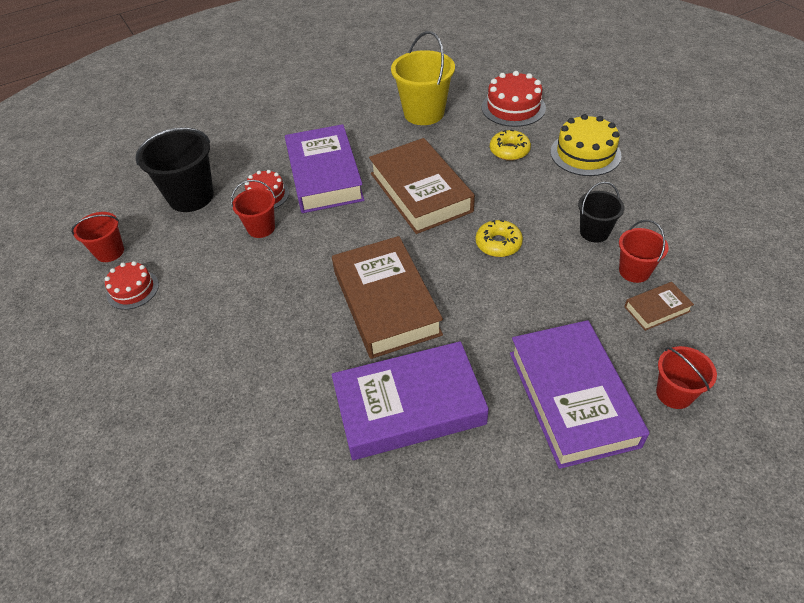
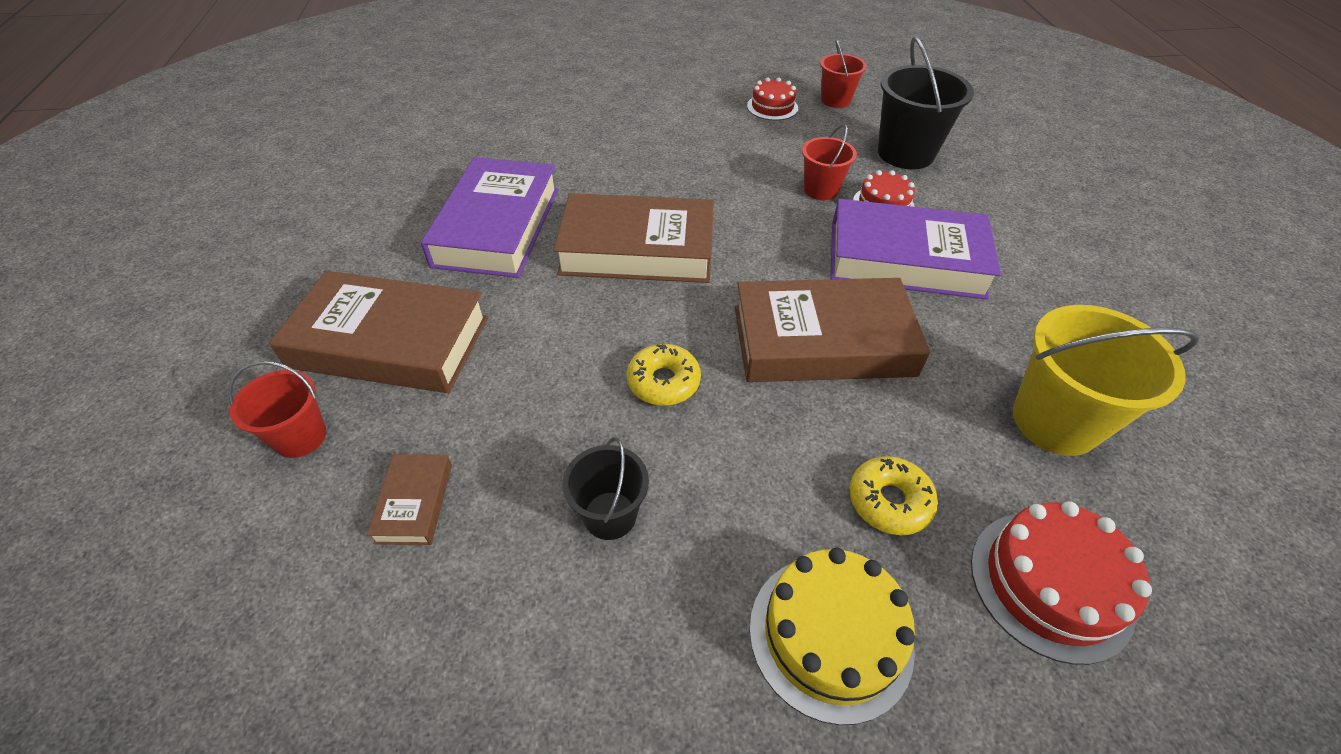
camera: 110 degrees right, 0 degrees up
purple book [510,320,650,469] -> brown book [269,271,488,393]
red bucket [619,220,669,283] -> none

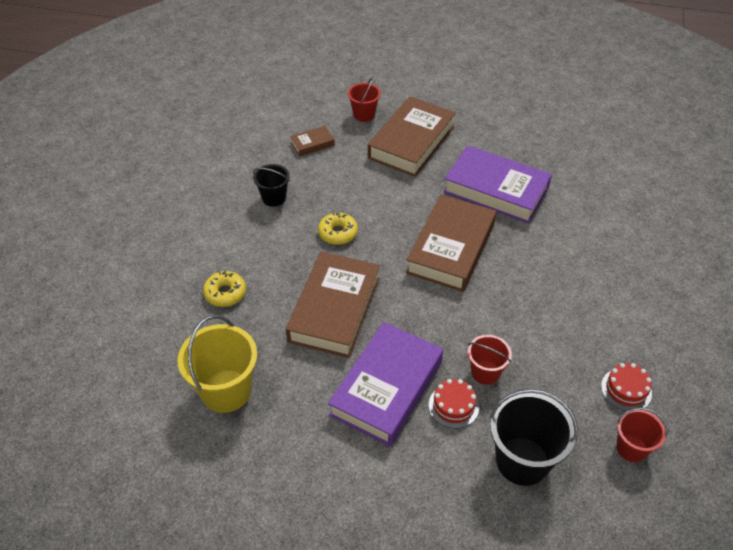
camera: 110 degrees right, 0 degrees up
brown book [367,454,452,545] -> brown book turned 45 degrees counterclockwise [290,126,335,157]
yellow cake [750,548,915,725] -> none
red cake [971,501,1152,665] -> none

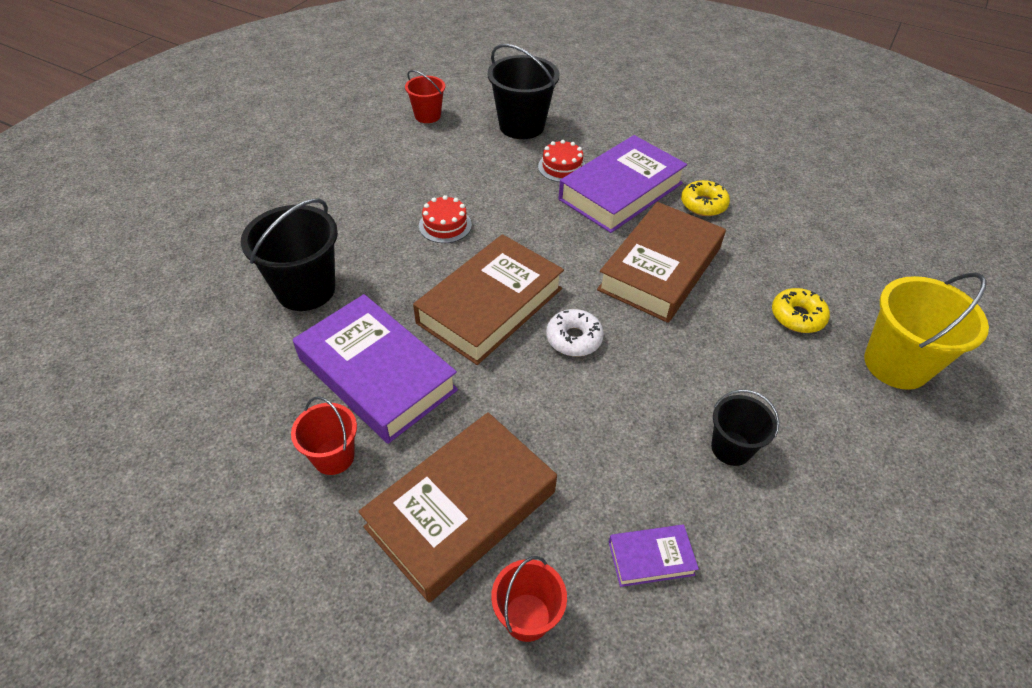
camera: 165 degrees left, 0 degrees up
yellow bucket [178,315,257,413] -> yellow bucket moved to [864,273,989,390]
brown book [290,126,335,157] -> purple book [609,525,699,587]
yellow donut [318,212,358,245] -> yellow donut moved to [681,180,730,216]
red bucket [468,335,512,385] -> red bucket moved to [291,396,357,475]
red cake [601,363,652,411] -> red cake moved to [419,195,472,243]
none -> black bucket [241,199,338,311]
none -> white donut [546,309,604,356]

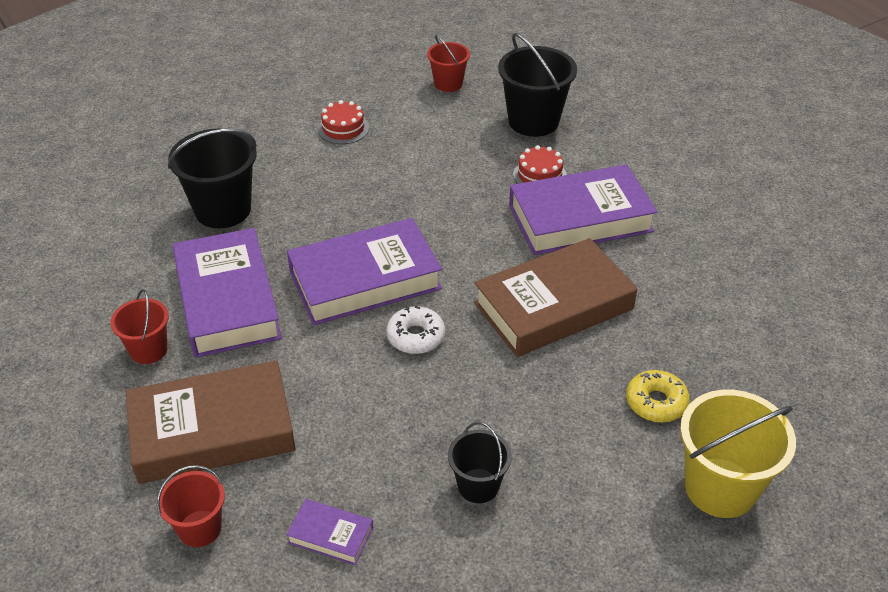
camera: 30 degrees right, 5 degrees down
brown book [413,234,564,365] -> purple book [287,218,442,325]
red cake [419,195,472,243] -> red cake moved to [318,100,369,144]
yellow donut [681,180,730,216] -> none

